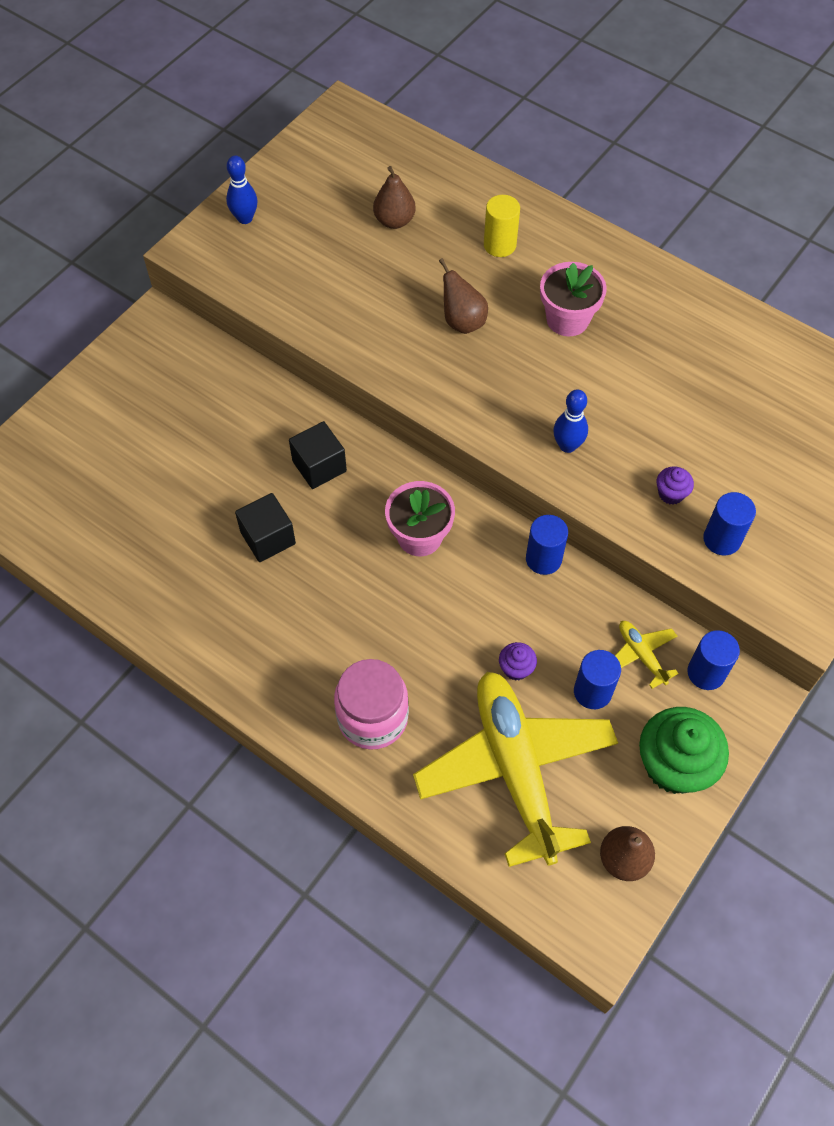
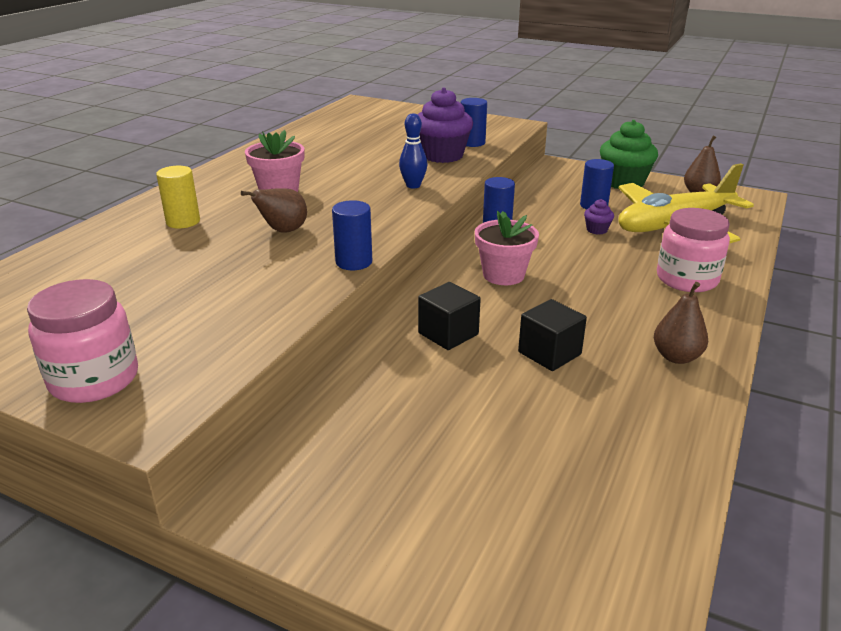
camera: 100 degrees left, 30 degrees down
blue bowling pin [226,156,258,224] -> pink jar [27,279,138,403]
brown pear [373,166,416,229] -> brown pear moved to [654,282,708,364]
yellow plane [615,621,679,689] -> none
purple cupcake [657,466,694,504] -> purple cupcake [418,88,473,163], size x2.19
blue cylinder [687,630,740,690] -> blue cylinder moved to [332,200,372,270]

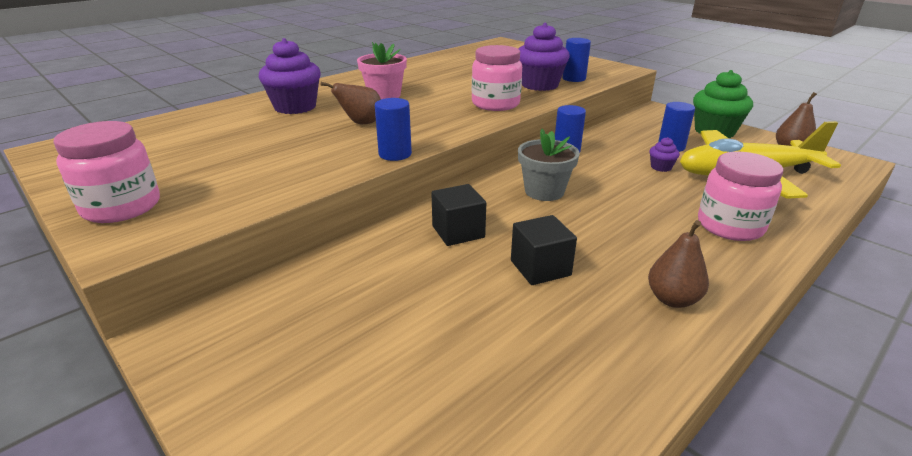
camera: 20 degrees right, 0 degrees up
yellow cylinder [156,166,200,228] -> purple cupcake [259,38,321,114]
blue bowling pin [399,113,428,189] -> pink jar [472,45,522,111]
pink flower pot [475,211,539,285] -> grey flower pot [518,129,580,201]

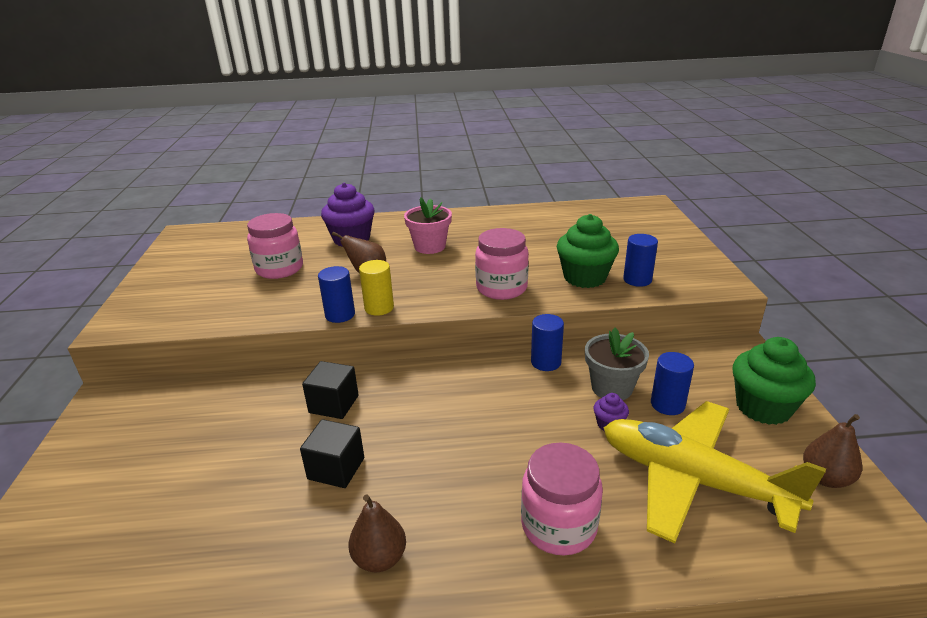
camera: 40 degrees right, 0 degrees up
pink jar [53,121,160,223] -> pink jar moved to [247,213,303,279]
grey flower pot [518,129,580,201] -> grey flower pot moved to [585,328,649,400]
purple cupcake [519,23,570,91] -> green cupcake [557,214,619,288]
none -> yellow cylinder [359,260,394,316]

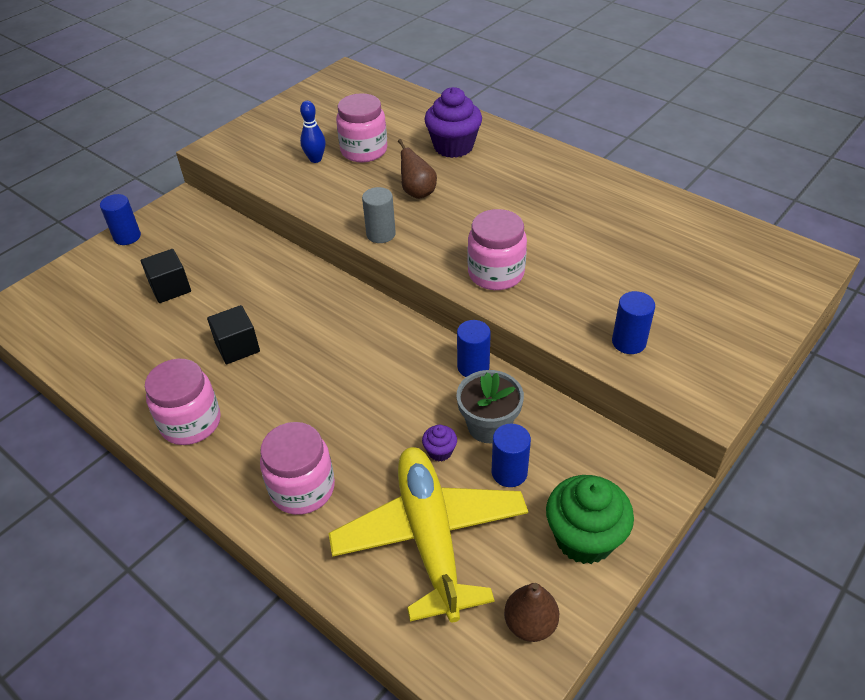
camera: 45 degrees right, 15 degrees up
black cube [302,361,359,419] -> black cube moved to [141,249,191,303]
blue cylinder [318,266,355,323] -> blue cylinder moved to [100,194,141,245]
brown pear [349,494,406,572] -> pink jar [145,359,221,445]
yellow cylinder [359,260,394,316] -> grey cylinder [362,187,396,243]
pink flower pot [404,197,452,254] -> none
green cupcake [557,214,619,288] -> none
none -> blue bowling pin [300,101,326,163]

